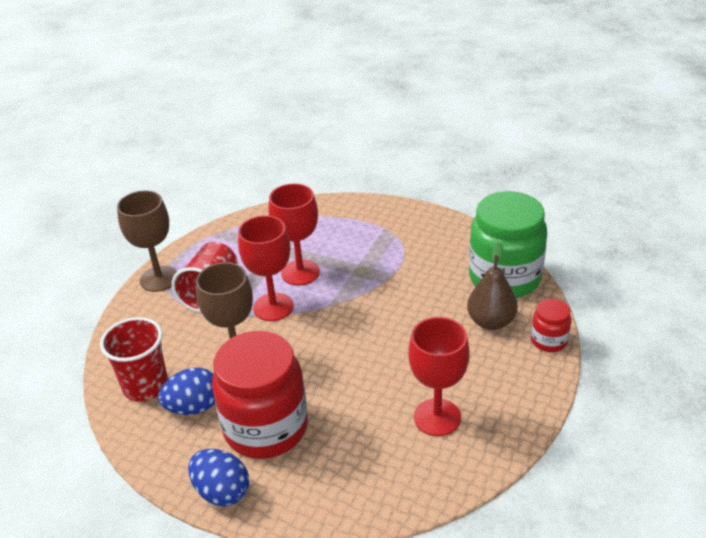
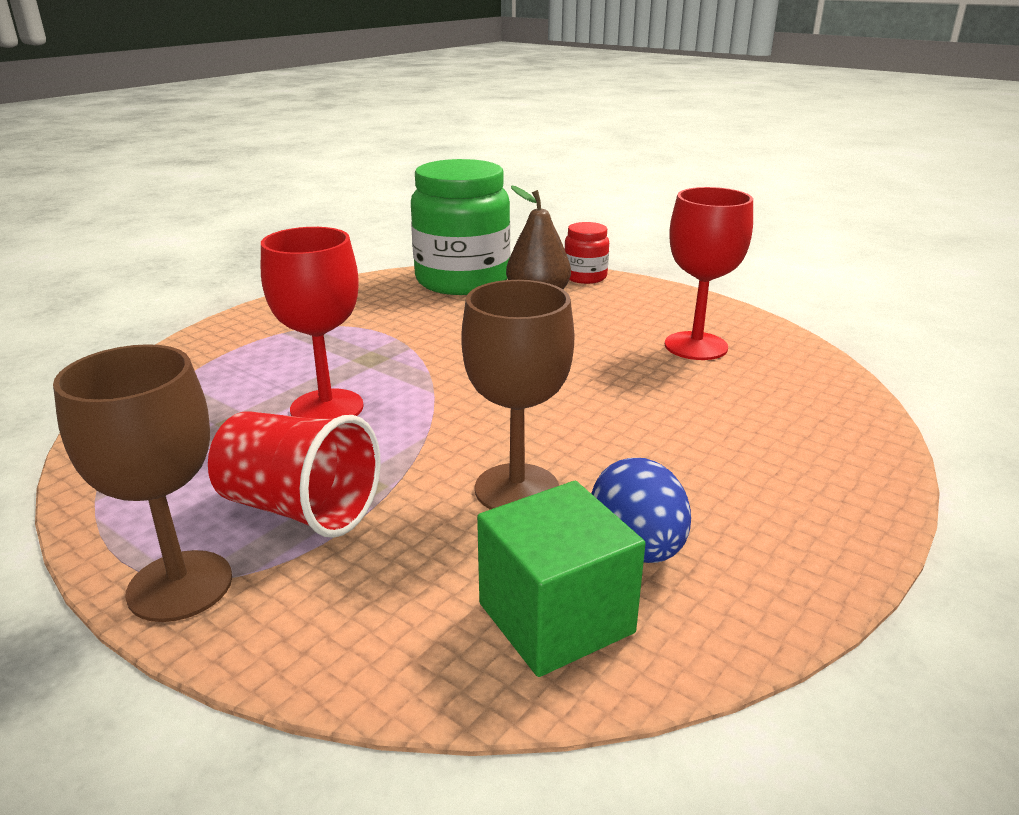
camera: 80 degrees left, 10 degrees down
red cup [100,317,168,401] -> green cube [477,481,645,677]
blue egg [188,449,249,506] -> none
red jar [212,331,308,459] -> none
red goblet [238,215,294,321] -> none

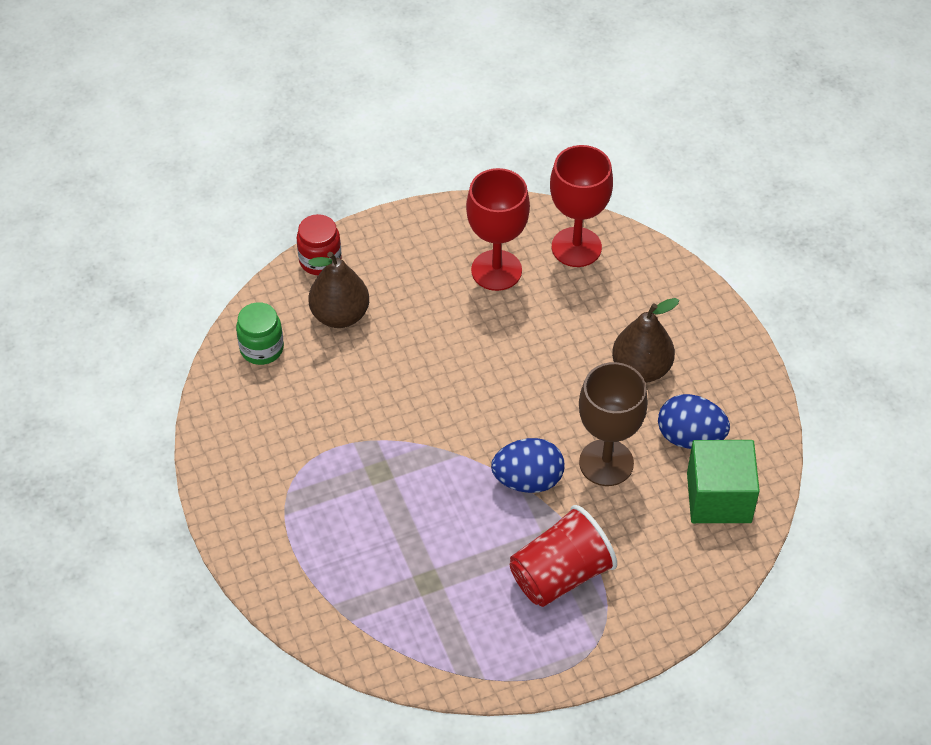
camera: 60 degrees left, 25 degrees up
brown goblet [53,344,232,622] -> none
red goblet [261,227,364,419] -> red goblet moved to [550,145,613,267]
green jar [411,159,510,295] -> green jar [236,302,284,365], size x0.47
none -> blue egg [491,438,564,493]
none -> brown pear [612,298,679,383]

